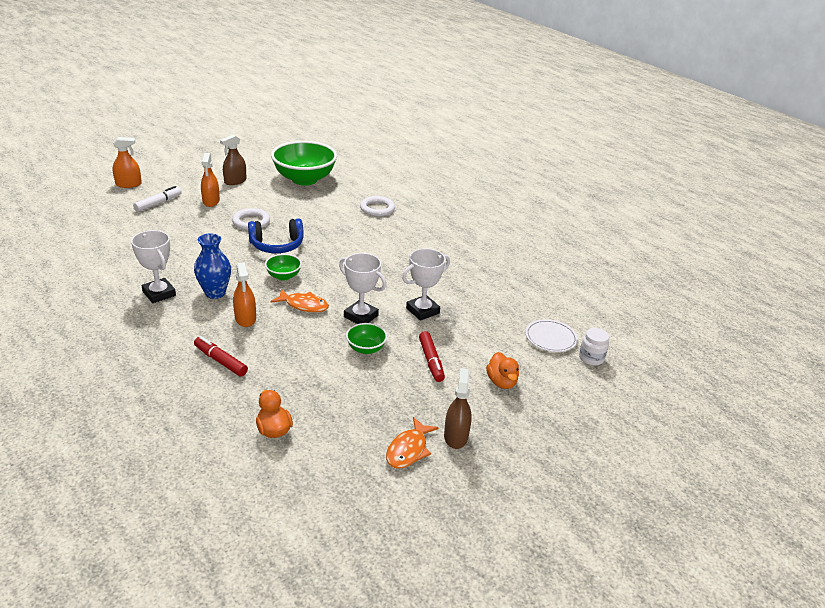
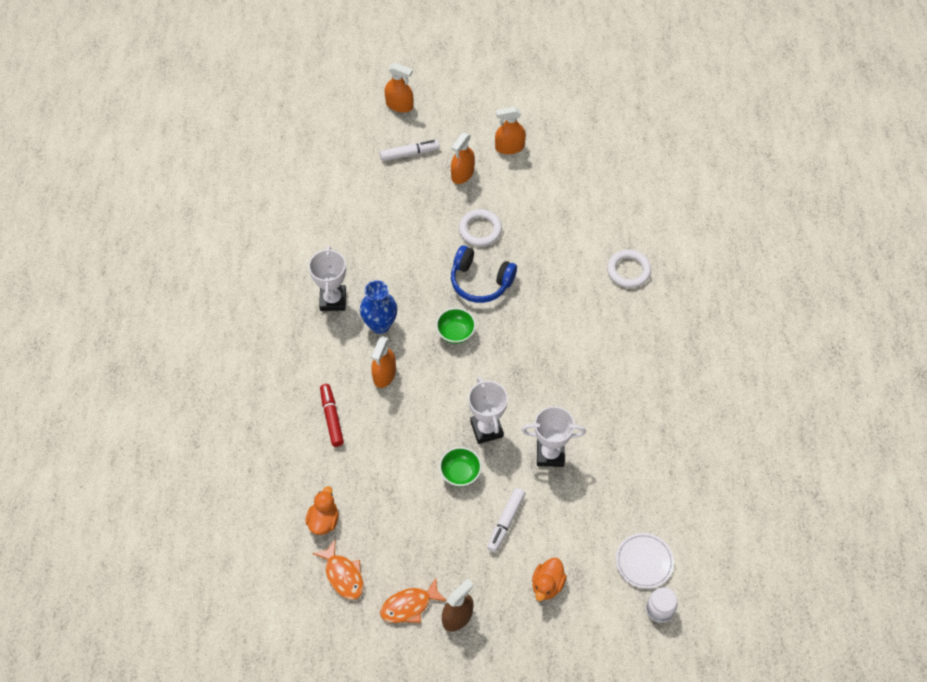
camera: 40 degrees right, 25 degrees up
brown spray bottle [220,135,246,185] -> orange spray bottle [495,107,526,154]
orange fish [270,289,329,313] -> orange fish moved to [312,539,364,600]
green bowl [271,141,337,185] -> none
red marker [419,331,445,382] -> white marker [487,488,525,553]

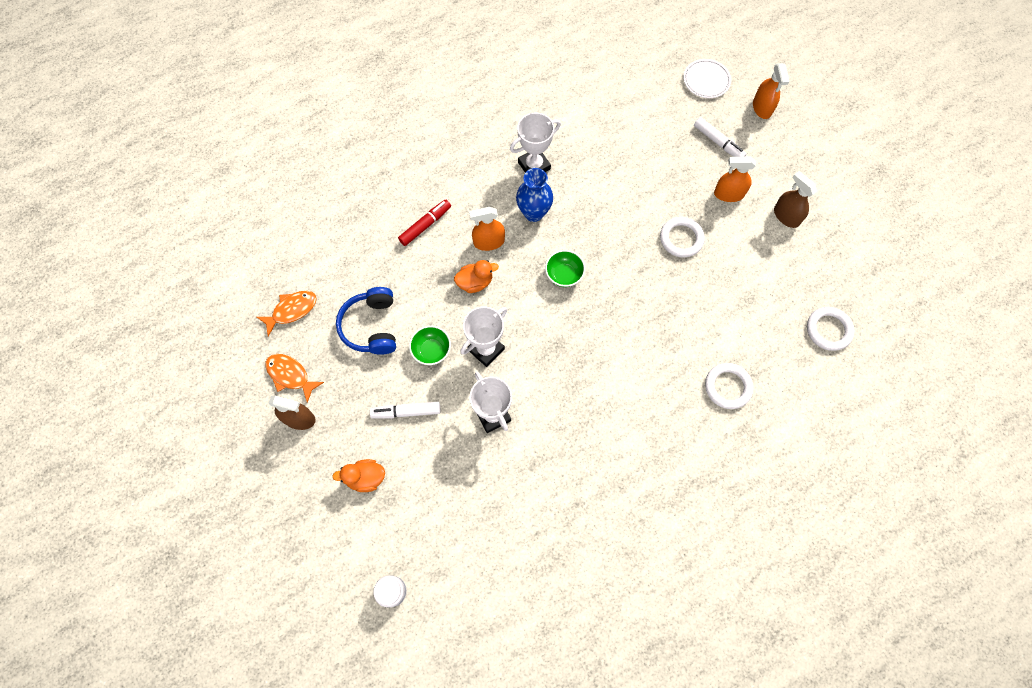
camera: 60 degrees right, 10 degrees up
orange duck [305,486,338,535] -> orange duck moved to [454,260,499,293]
orange fish [312,539,364,600] -> orange fish turned 150 degrees counterclockwise [257,291,317,337]
blue headphones [451,245,517,303] -> blue headphones moved to [336,287,396,355]
orange spray bottle [495,107,526,154] -> brown spray bottle [774,171,817,228]
white plate [616,533,674,589] -> white plate moved to [683,59,731,98]
none -> white ring [807,307,854,351]

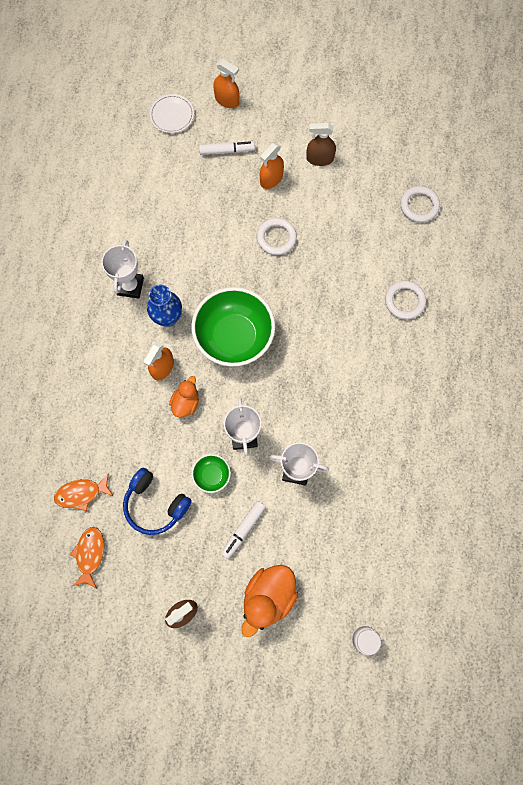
camera: 50 degrees left, 5 degrees up
orange fish [265,354,324,403] -> orange fish moved to [54,473,113,511]
orange duck [332,459,385,492] -> orange duck [241,565,298,637], size x1.66
red marker [398,200,451,246] -> none
green bowl [545,250,585,287] -> green bowl [191,287,275,367], size x2.20

